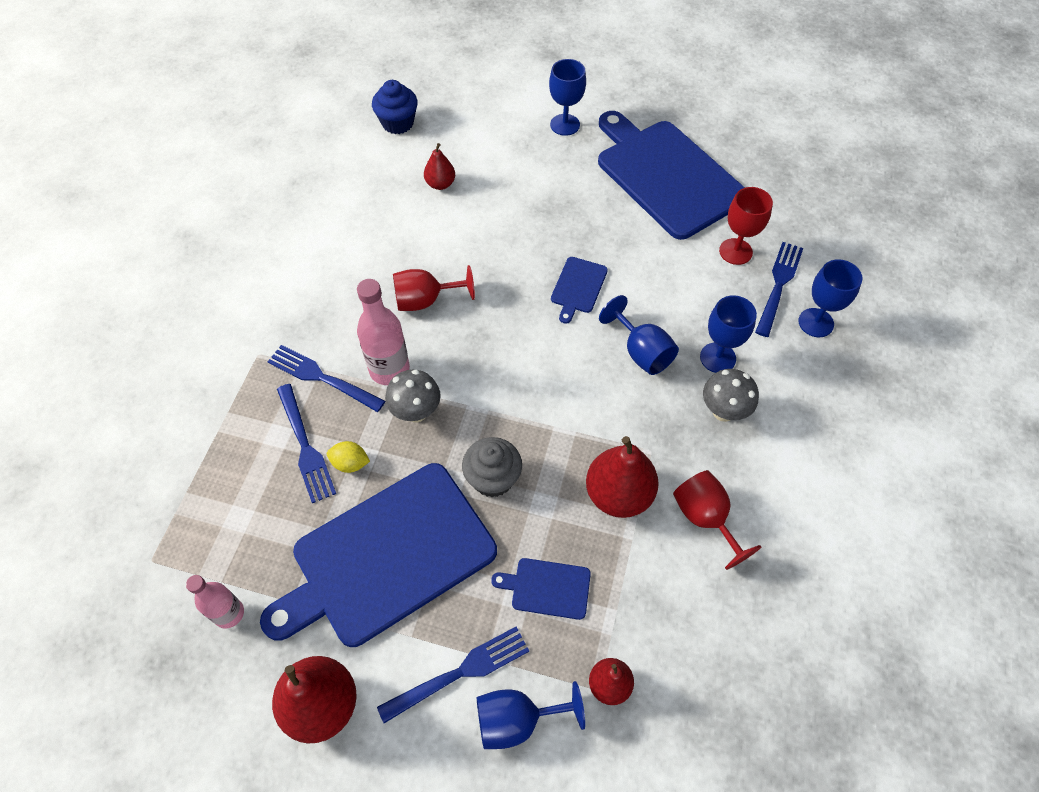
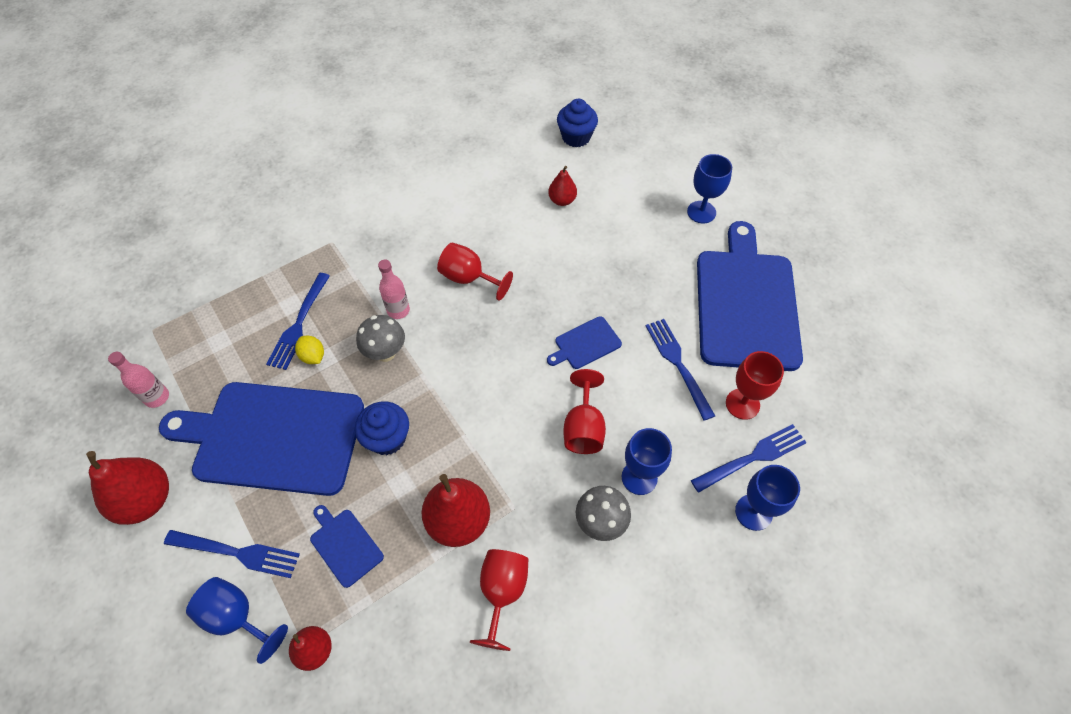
camera: 40 degrees right, 0 degrees up
blue fork [267,345,385,412] -> blue fork moved to [646,319,715,421]
pink bottle [357,279,410,385] -> pink bottle [378,260,410,319], size x0.65
grey cupcake [462,437,522,497] -> blue cupcake [355,401,409,455]
blue goblet [599,295,679,375] -> red goblet [563,369,606,454]

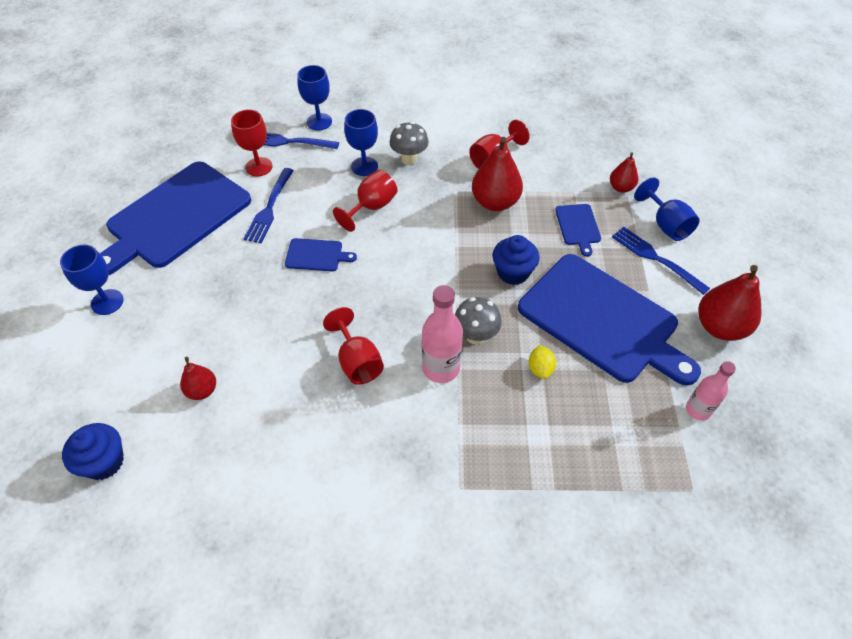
camera: 145 degrees left, 5 degrees down
blue fork [266,273,330,370] -> none
pink bottle [378,260,410,319] -> pink bottle [422,285,463,383], size x1.54

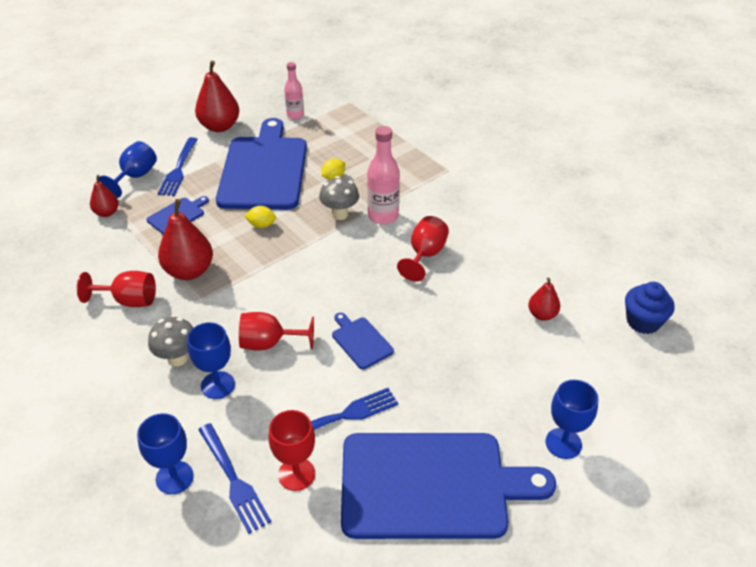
camera: 130 degrees left, 10 degrees down
blue cupcake [493,235,539,285] -> yellow lemon [244,206,276,228]

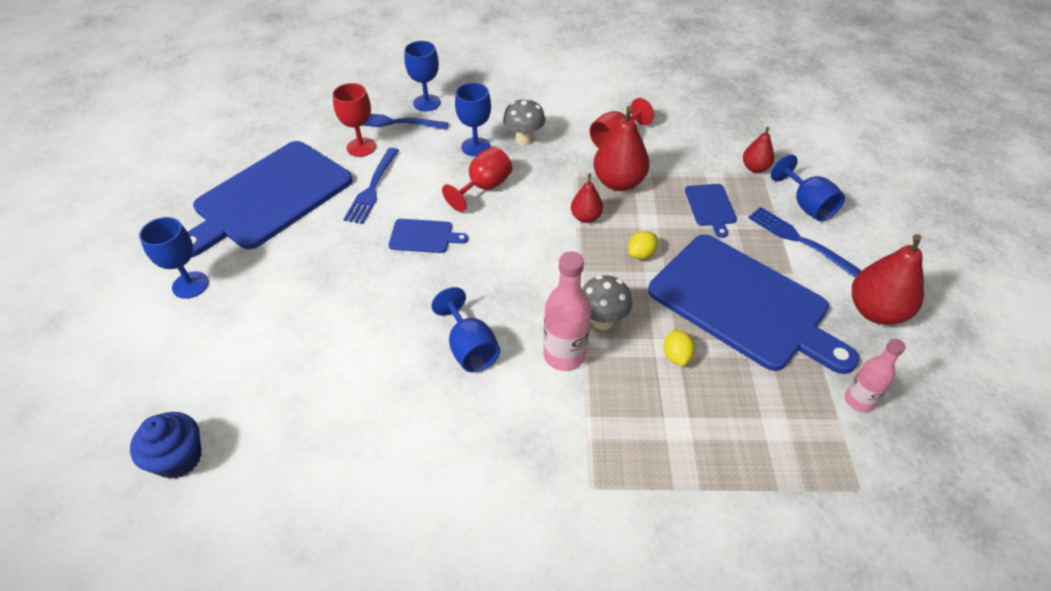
camera: 130 degrees right, 5 degrees up
red goblet [397,216,449,281] -> blue goblet [431,287,500,372]
red pear [528,277,560,321] -> red pear moved to [571,173,603,223]

